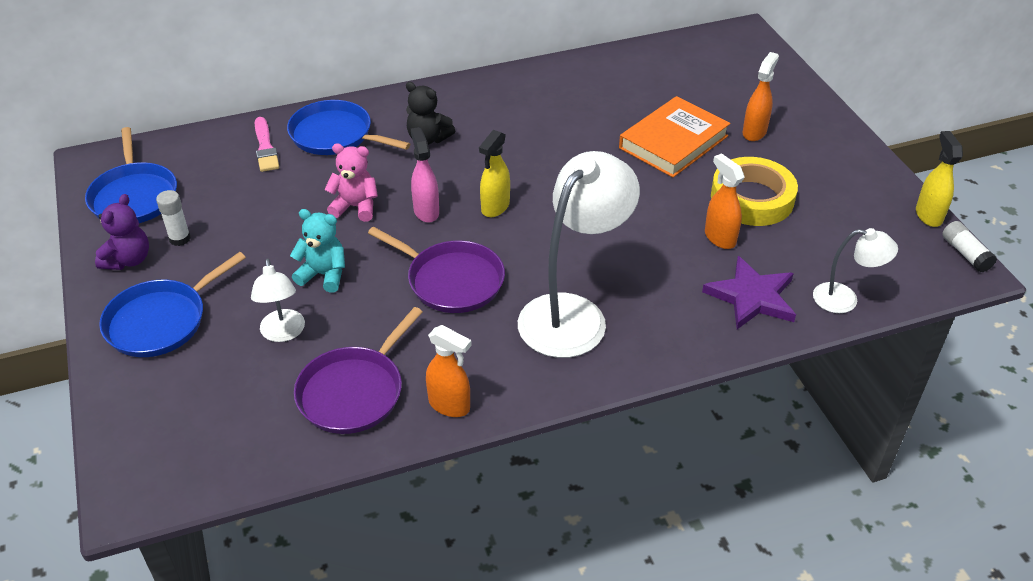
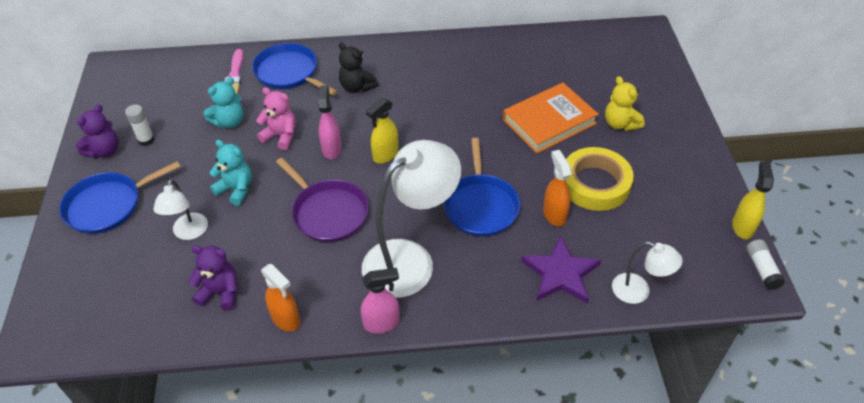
camera: 15 degrees right, 5 degrees up
blue pan [85,127,177,223] -> blue pan moved to [444,138,520,237]
purple pan [294,307,422,434] -> purple teddy bear [189,245,238,311]
orange spray bottle [743,52,779,141] -> yellow teddy bear [605,76,645,131]
none -> turquoise teddy bear [204,77,243,128]
none -> pink spray bottle [361,268,400,333]

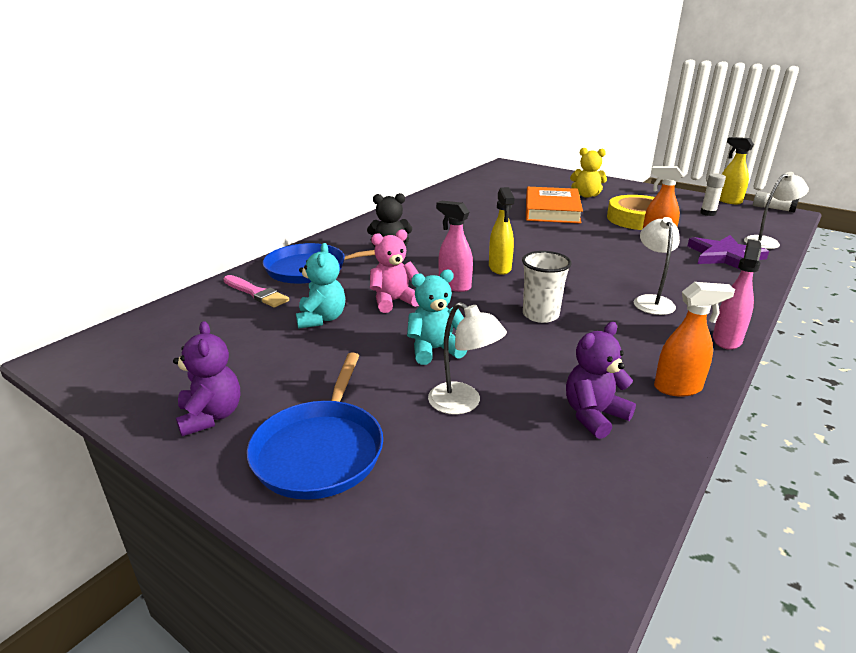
camera: 50 degrees left, 20 degrees down
white glue stick [125,104,155,146] -> white glue stick moved to [700,173,726,216]
purple pan [276,158,369,242] -> white cup [522,251,572,323]
white lamp [362,140,461,298] -> white lamp [634,217,680,315], size x0.51
blue pan [444,138,520,237] -> none

